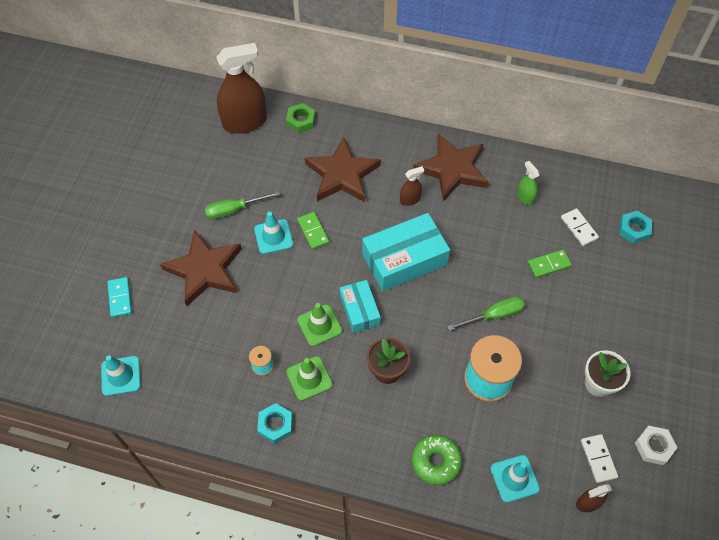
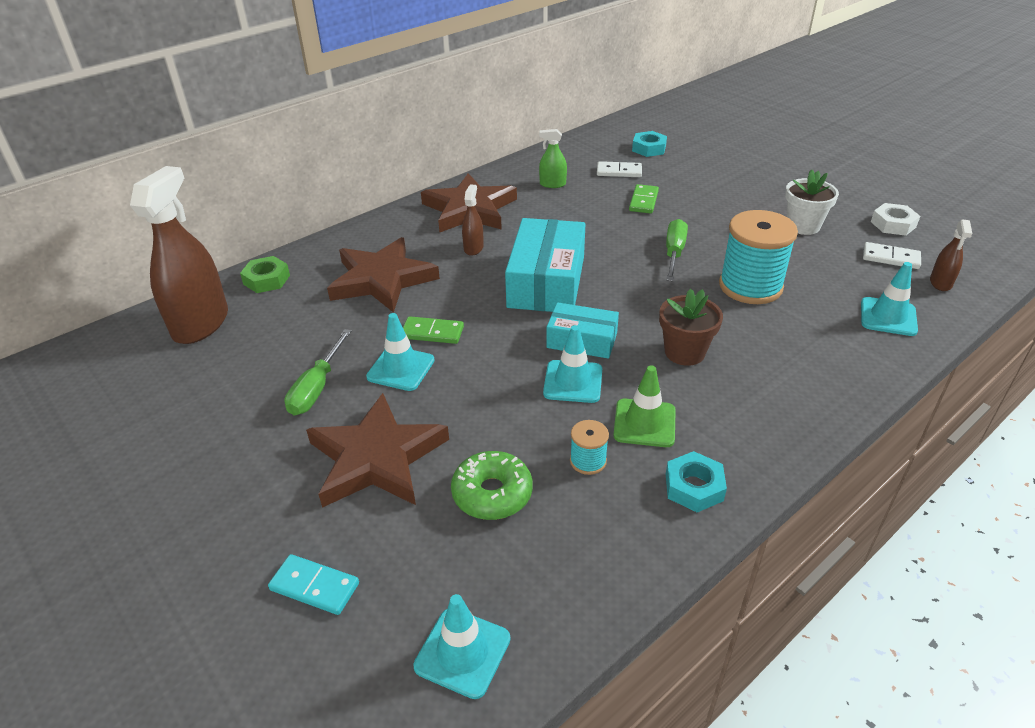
camera: 55 degrees left, 20 degrees down
green traffic cone [297,303,342,346] -> turquoise traffic cone [543,325,602,403]
green donut [412,435,462,485] -> green donut moved to [451,451,533,520]

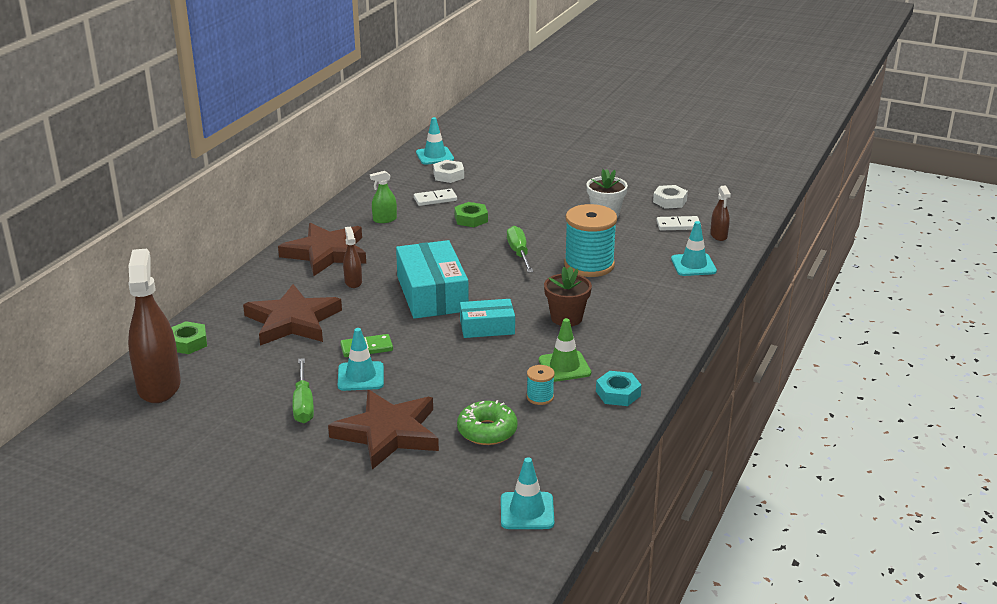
camera: 25 degrees left, 10 degrees down
turquoise domino [268,554,359,615] -> none
turquoise traffic cone [543,325,602,403] -> turquoise traffic cone moved to [416,117,454,165]
green domino [629,184,659,214] -> green nut [454,202,488,227]
turquoise nut [632,131,667,157] -> white nut [433,160,464,183]

